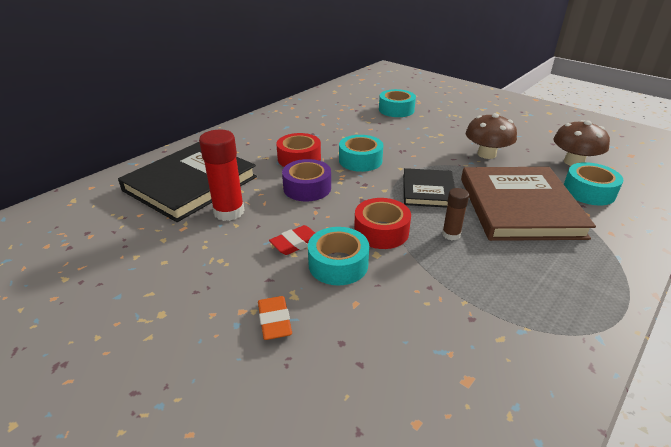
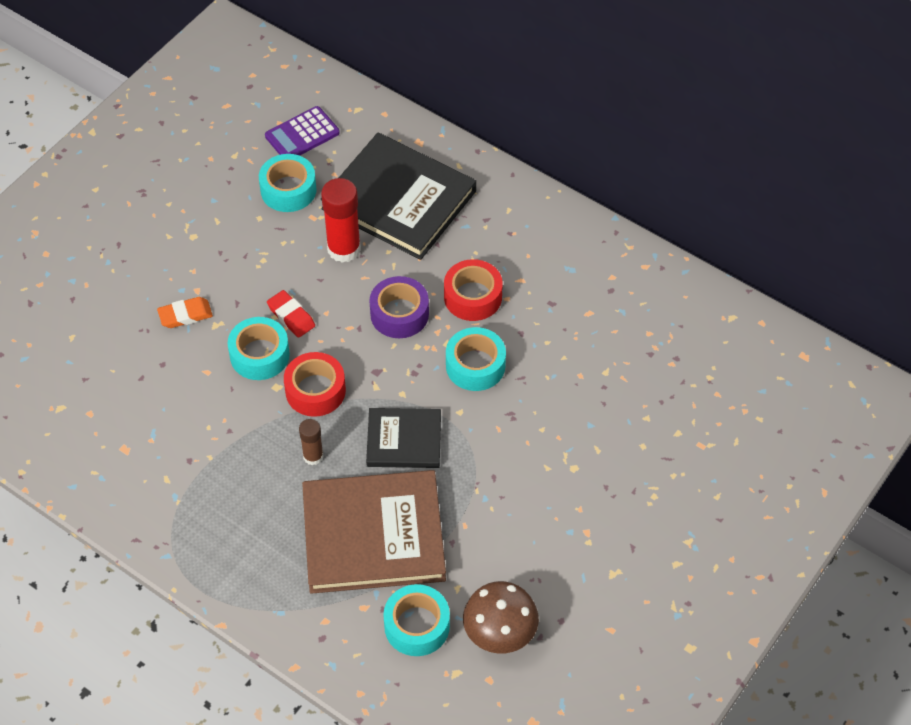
camera: 85 degrees right, 20 degrees up
turquoise tape [379,89,416,117] -> turquoise tape moved to [259,154,317,212]
brown mushroom [466,113,517,159] -> none
none -> purple calculator [265,106,340,156]

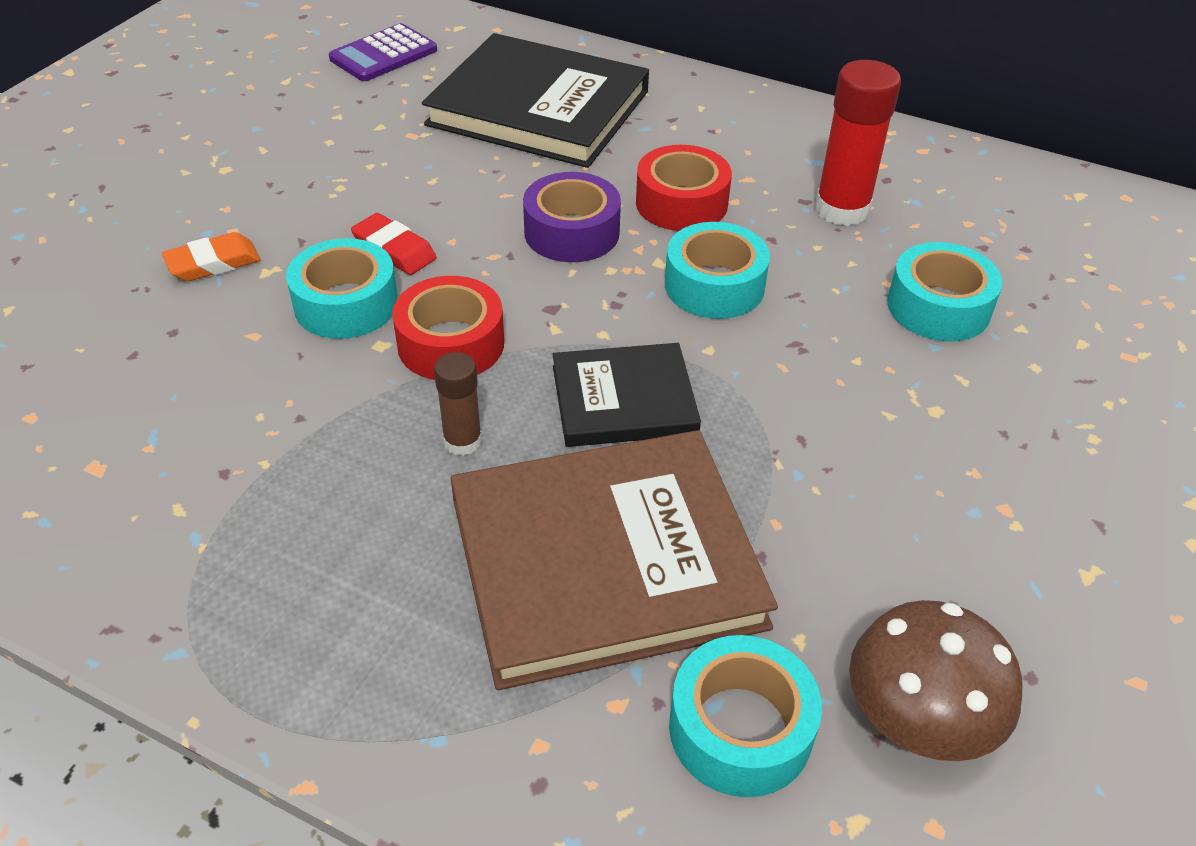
camera: 10 degrees left, 10 degrees down
turquoise tape [259,154,317,212] -> turquoise tape moved to [887,242,1003,341]
red glue stick [321,178,361,262] -> red glue stick moved to [815,60,901,226]

